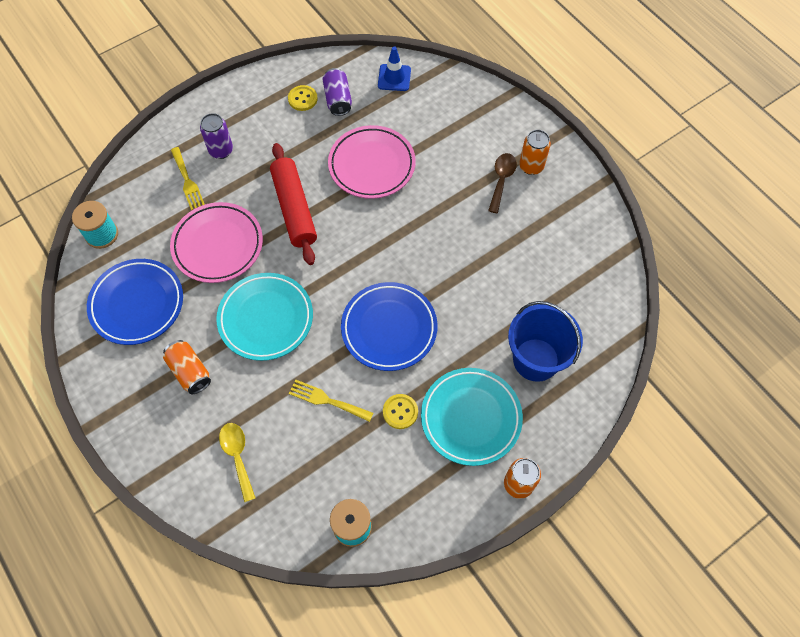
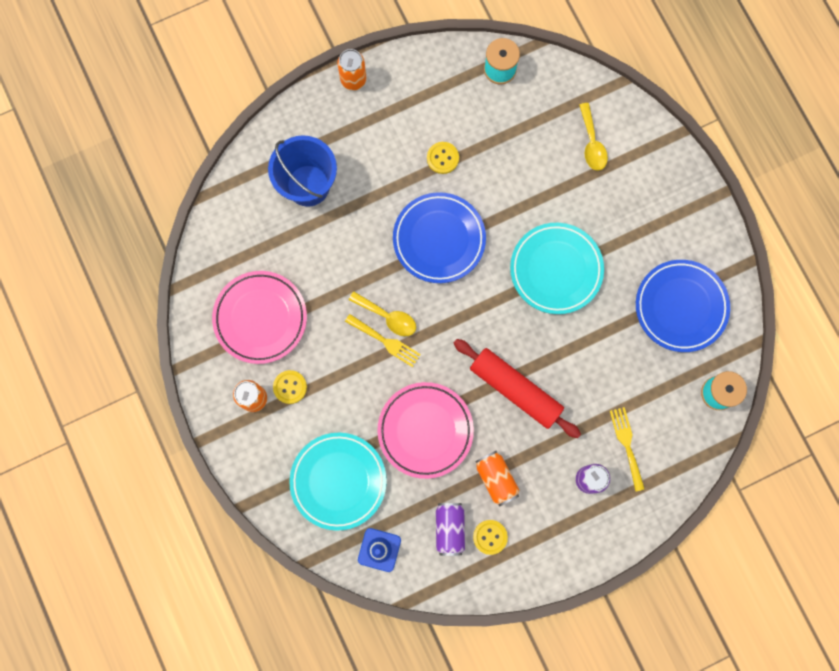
camera: 170 degrees left, 15 degrees up
orange can [163,340,211,394] -> orange can moved to [475,451,519,507]
pink plate [170,202,263,283] -> pink plate moved to [212,271,307,364]
red rolling pin [270,143,317,265] -> red rolling pin turned 45 degrees counterclockwise [454,339,581,438]
yellow fork [289,379,373,422] -> yellow fork moved to [345,314,421,367]
turquoise plate [421,368,523,466] -> turquoise plate moved to [289,433,387,531]
brown spoon [488,153,517,213] -> yellow button [273,370,307,404]
none -> yellow spoon [349,291,416,336]

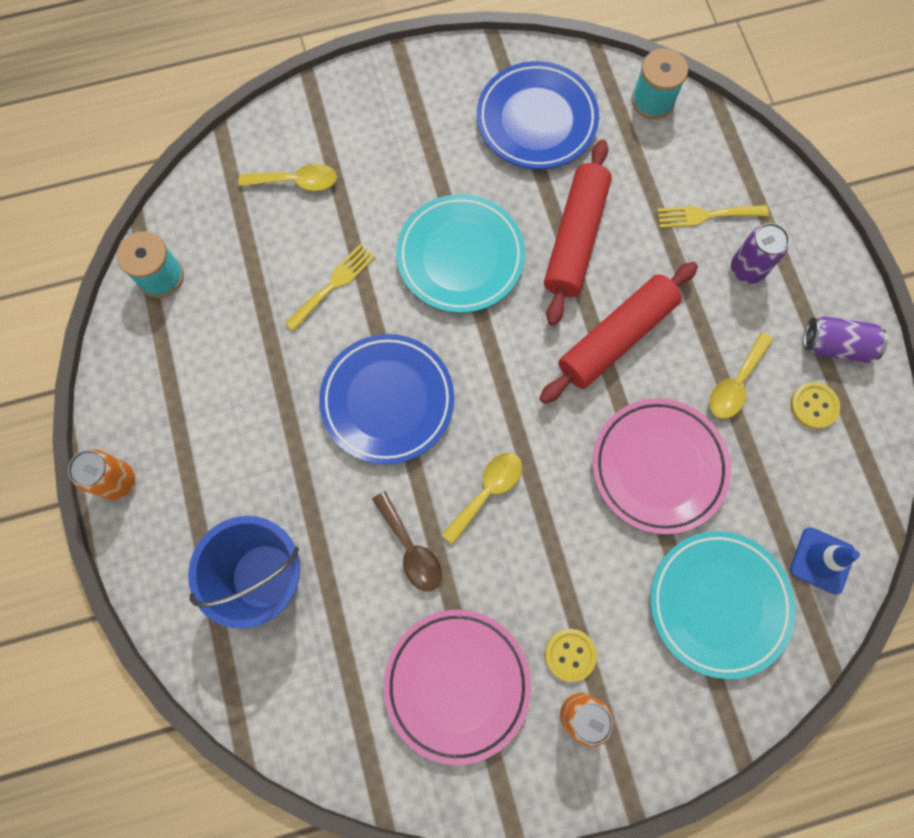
camera: 80 degrees left, 5 degrees down
yellow fork [345,314,421,367] -> yellow fork moved to [285,244,375,331]
yellow button [427,142,459,174] -> none
purple can [436,503,465,556] -> purple can moved to [803,316,888,363]
orange can [475,451,519,507] -> yellow spoon [709,332,773,419]
none -> brown spoon [372,491,442,592]
none -> red rolling pin [544,139,612,326]

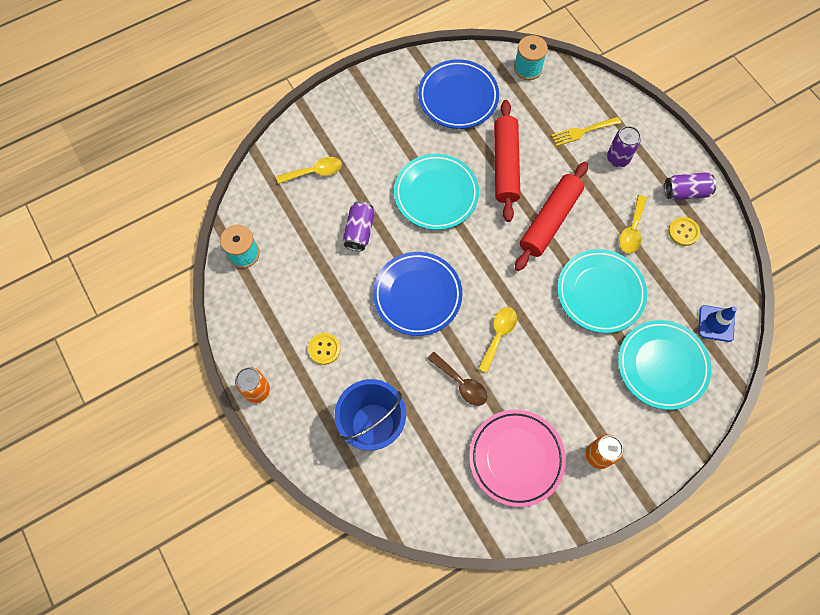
camera: 15 degrees left, 5 degrees down
yellow fork [285,244,375,331] -> purple can [343,201,375,251]
yellow button [545,629,597,682] -> yellow button moved to [308,333,340,365]
pink plate [593,398,731,534] -> turquoise plate [557,249,647,333]

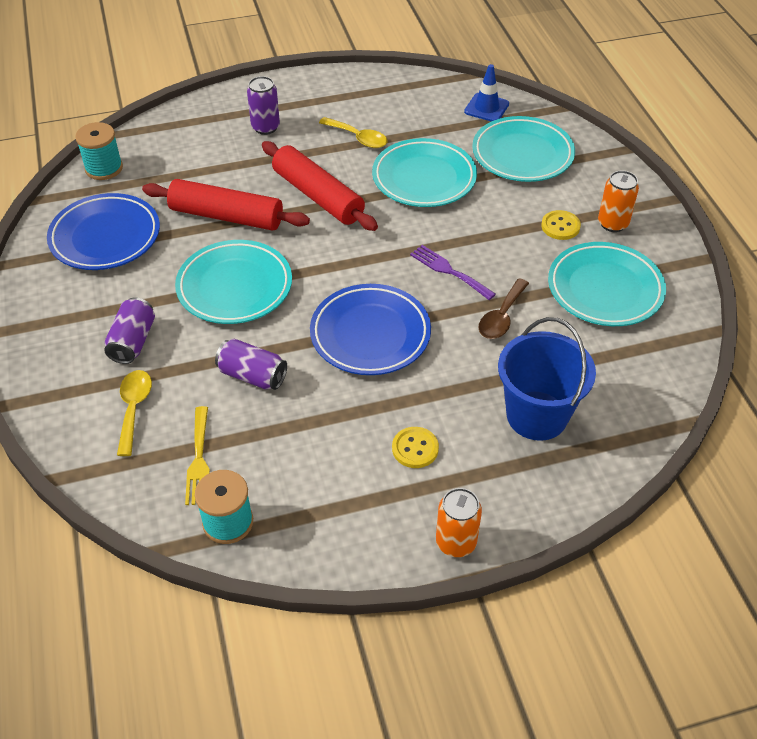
camera: 75 degrees left, 20 degrees down
brown spoon [427,352,487,406] -> brown spoon turned 150 degrees clockwise [479,278,529,339]
pink plate [469,410,566,507] -> turquoise plate [548,242,666,326]
yellow spoon [478,307,517,373] -> purple fork [410,245,496,300]
yellow fork [551,117,621,146] -> yellow fork moved to [185,406,210,505]
purple can [664,172,716,200] -> purple can moved to [104,297,155,364]
yellow button [668,217,700,246] -> yellow button moved to [541,210,581,240]

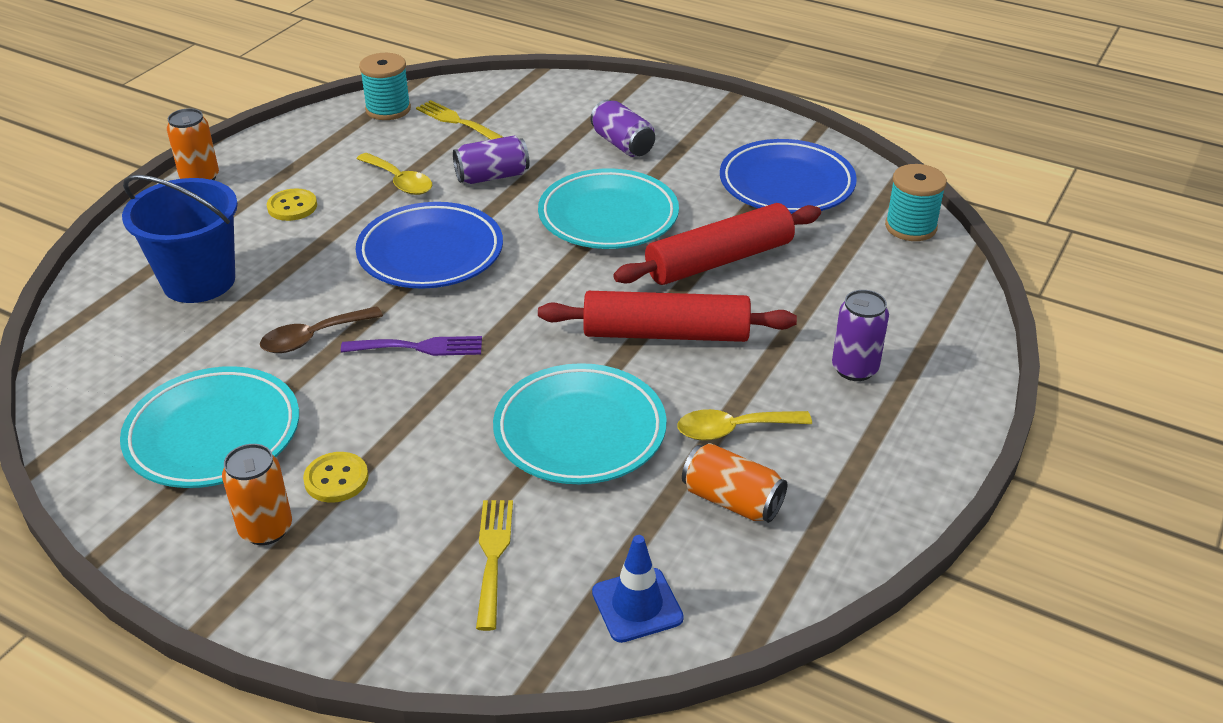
camera: 135 degrees right, 10 degrees down
yellow spoon [117,370,152,456] -> yellow spoon moved to [357,153,432,195]
turquoise plate [472,116,575,182] -> yellow fork [476,500,513,631]
brown spoon [479,278,529,339] -> brown spoon turned 105 degrees counterclockwise [260,306,383,353]
none -> orange can [682,443,787,523]

